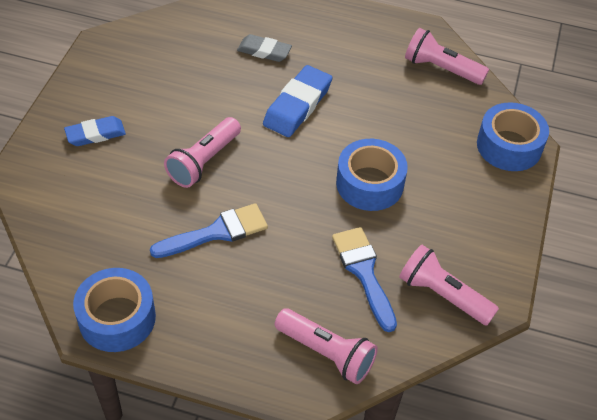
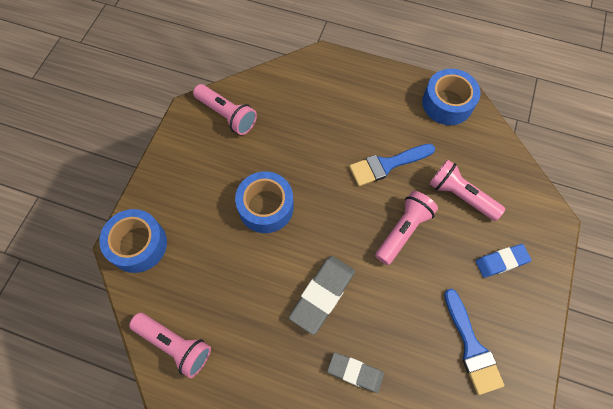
camera: 175 degrees left, 15 degrees up
blue eraser [263,65,332,137] -> grey eraser [289,256,355,335]
pink flashlight [275,308,378,384] -> pink flashlight moved to [429,160,505,221]
blue brush [332,227,397,332] -> blue brush moved to [444,289,504,395]

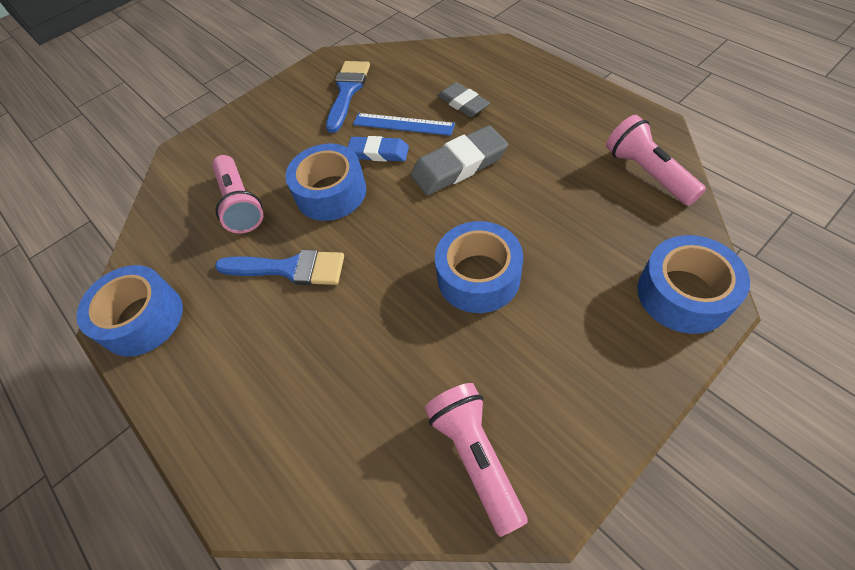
camera: 145 degrees left, 10 degrees down
pink flashlight [375,191,438,265] -> blue tape [285,144,366,221]
blue eraser [476,244,531,278] -> blue eraser moved to [348,136,409,162]
none -> blue ruler [353,113,455,136]

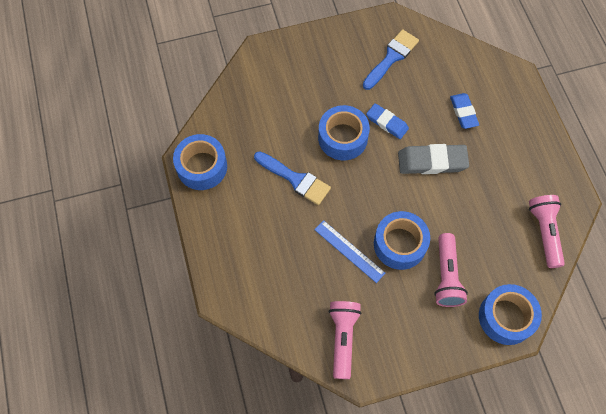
camera: 20 degrees right, 10 degrees up
pink flashlight [212,155,263,233] -> pink flashlight moved to [434,233,468,307]
blue ruler [353,113,455,136] -> blue ruler moved to [314,220,385,283]
grey eraser [438,82,490,117] -> blue eraser [450,93,479,129]

